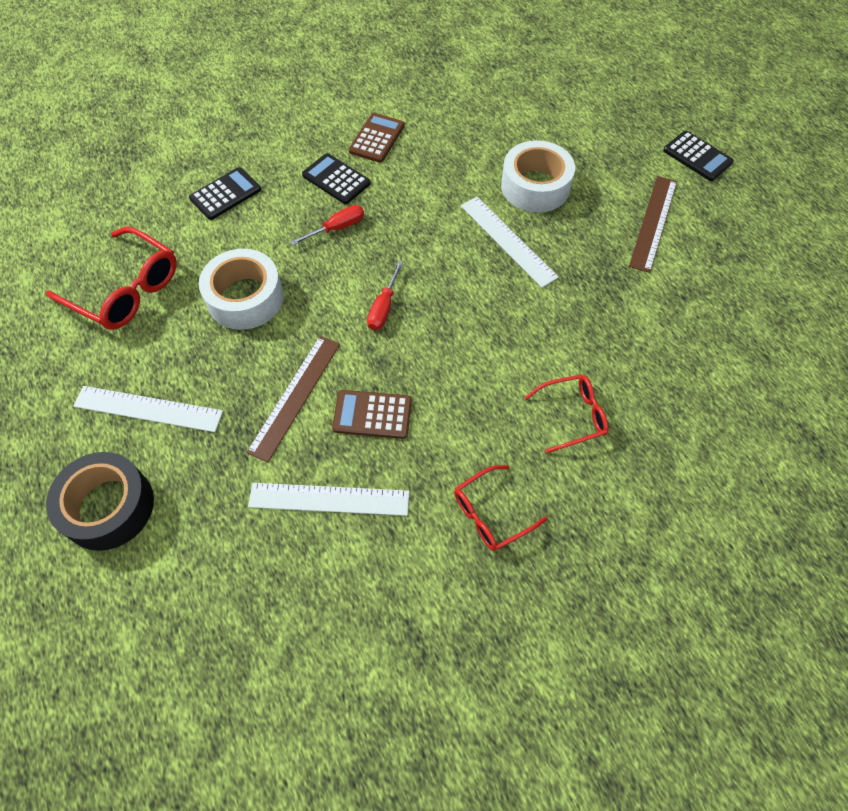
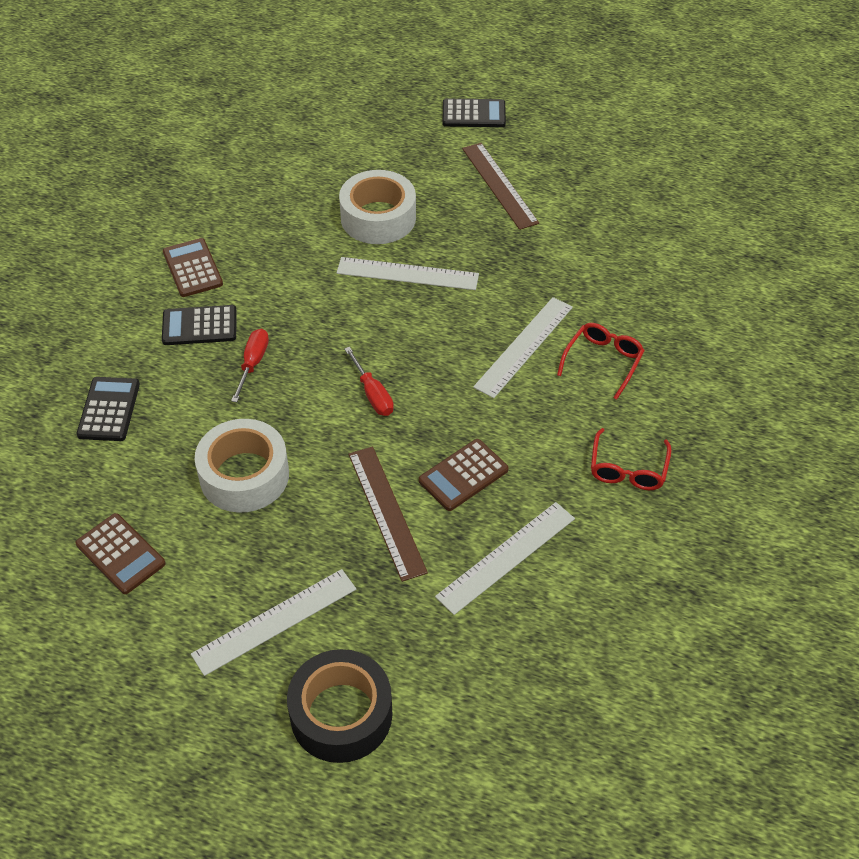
camera: 45 degrees left, 10 degrees down
red glasses [46,227,177,330] -> brown calculator [75,513,166,594]
none -> white ruler [473,297,573,398]

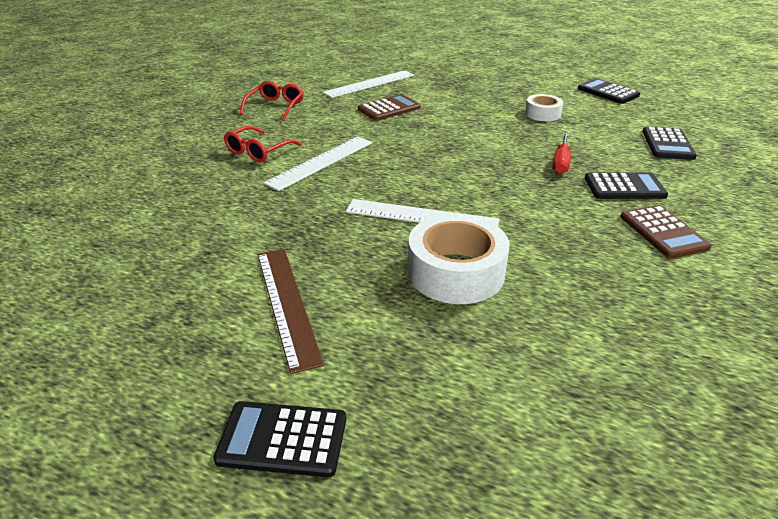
camera: 175 degrees left, 15 degrees down
brown calculator [75,513,166,594] -> black calculator [578,78,640,104]
white ruler [191,569,356,676] -> none
white tape [195,419,289,513] -> white tape [525,94,563,121], size x0.56
black tape [287,649,393,763] -> none
red screwdriver [345,347,394,416] -> none
brown ruler [348,447,428,582] -> none

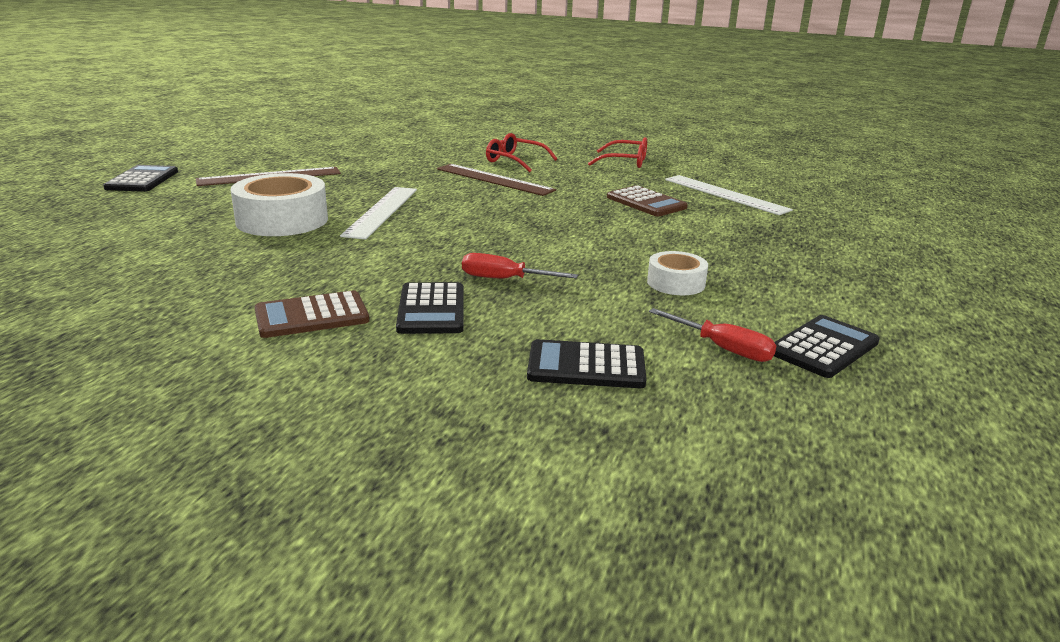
camera: 85 degrees right, 10 degrees down
white ruler [264,137,372,191] -> brown ruler [437,164,556,196]
none -> red screwdriver [649,308,777,362]

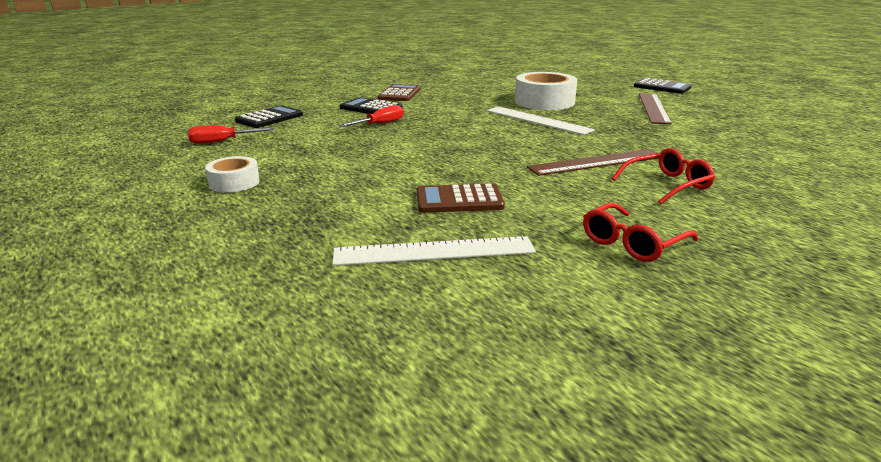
camera: 125 degrees right, 0 degrees up
white tape [647,251,708,295] -> white tape moved to [205,156,260,193]
black calculator [774,315,880,378] -> none

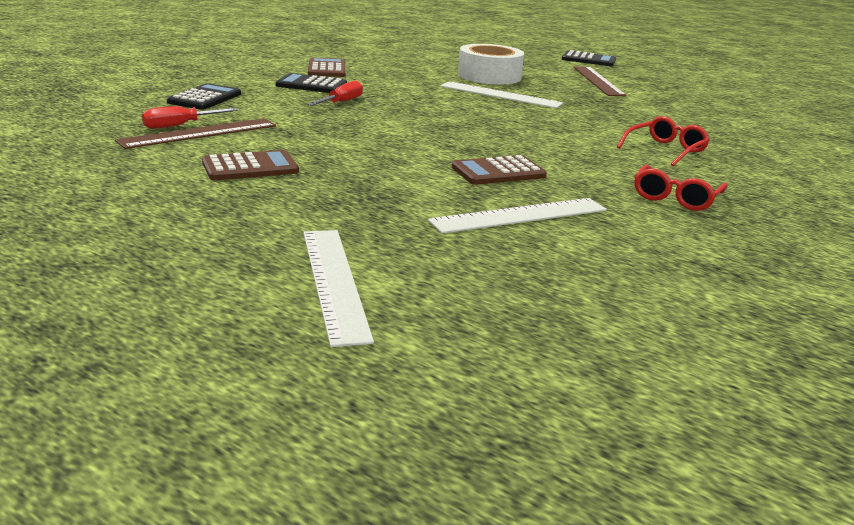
camera: 20 degrees left, 0 degrees up
white tape [205,156,260,193] -> brown calculator [202,150,299,180]
brown ruler [527,149,659,176] -> brown ruler moved to [115,118,276,149]
none -> white ruler [303,230,374,347]

